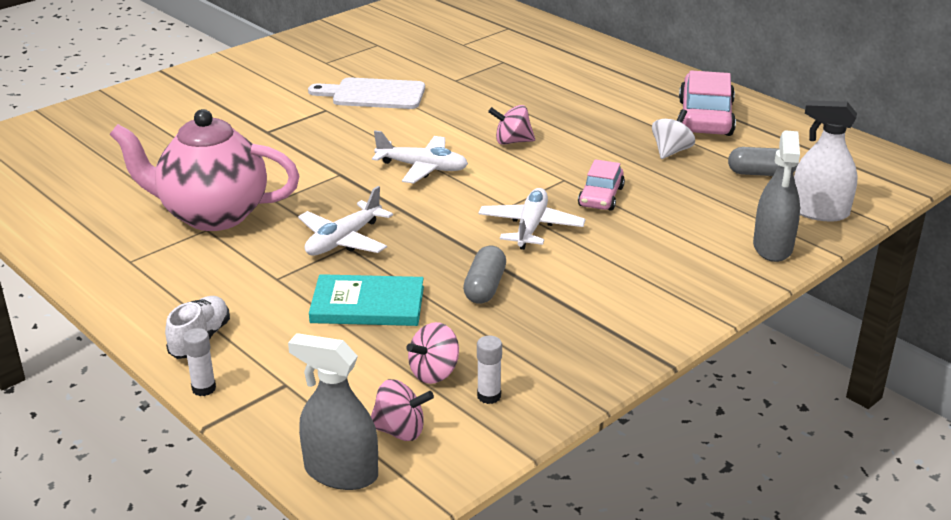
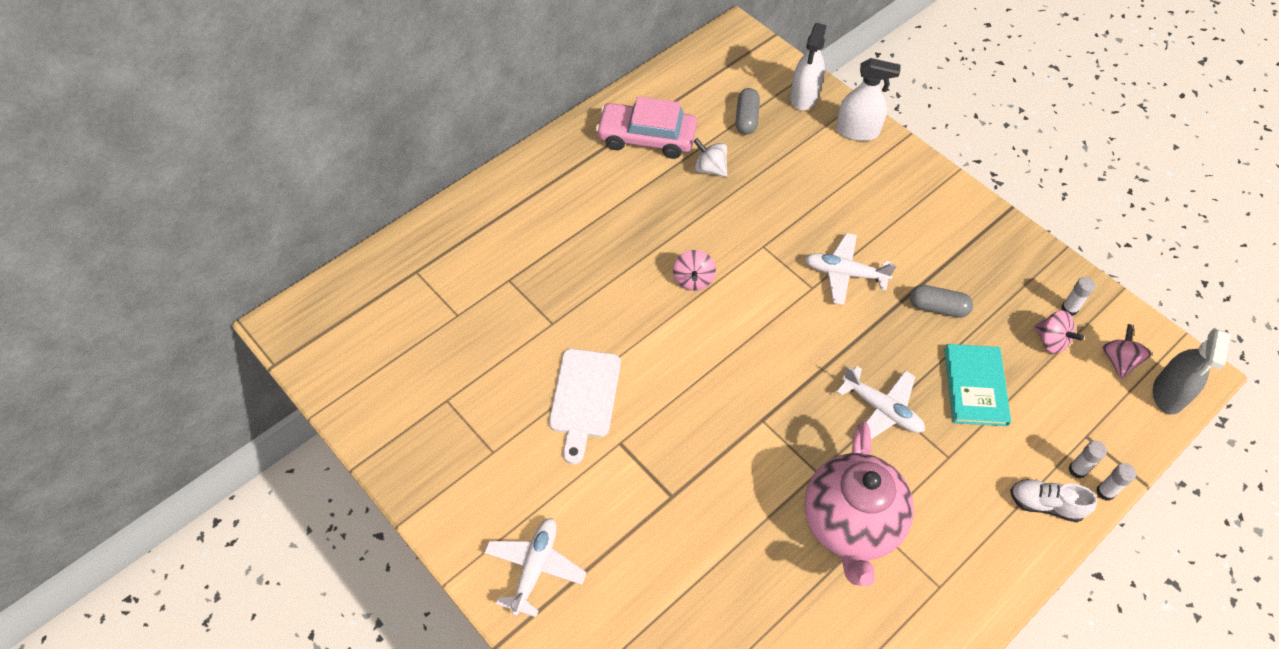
camera: 90 degrees left, 25 degrees up
white plane [372,130,468,184] -> white plane moved to [484,518,587,617]
pink car [578,159,625,211] -> none
grey spray bottle [753,131,800,262] -> white spray bottle [836,58,901,141]
none -> white glue stick [1069,441,1107,478]

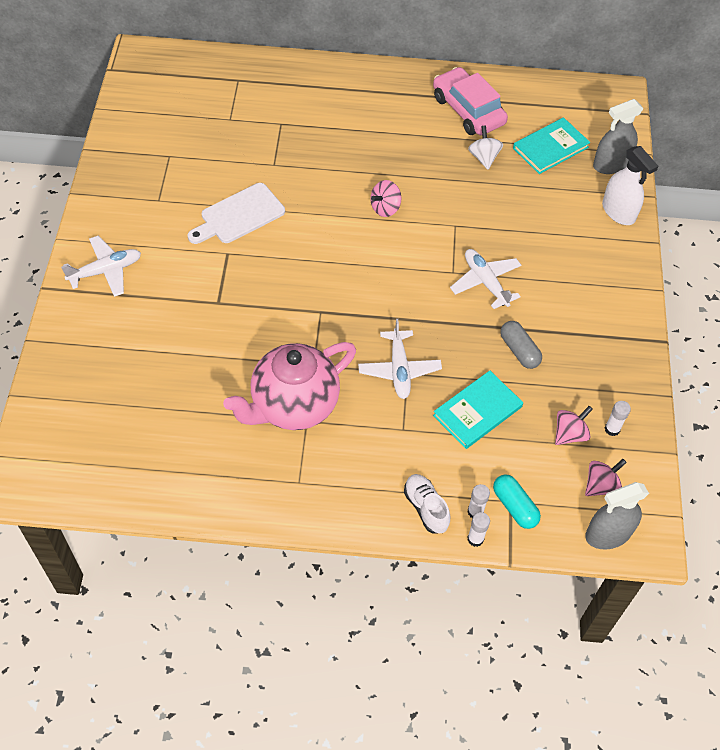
camera: 45 degrees right, 0 degrees up
grey capsule [735,88,760,134] -> turquoise book [513,117,590,174]
white spray bottle [790,23,826,110] -> grey spray bottle [593,99,644,174]
pink spinning top [1034,310,1084,354] -> pink spinning top turned 135 degrees counterclockwise [555,406,593,445]
none -> turquoise capsule [493,475,541,529]

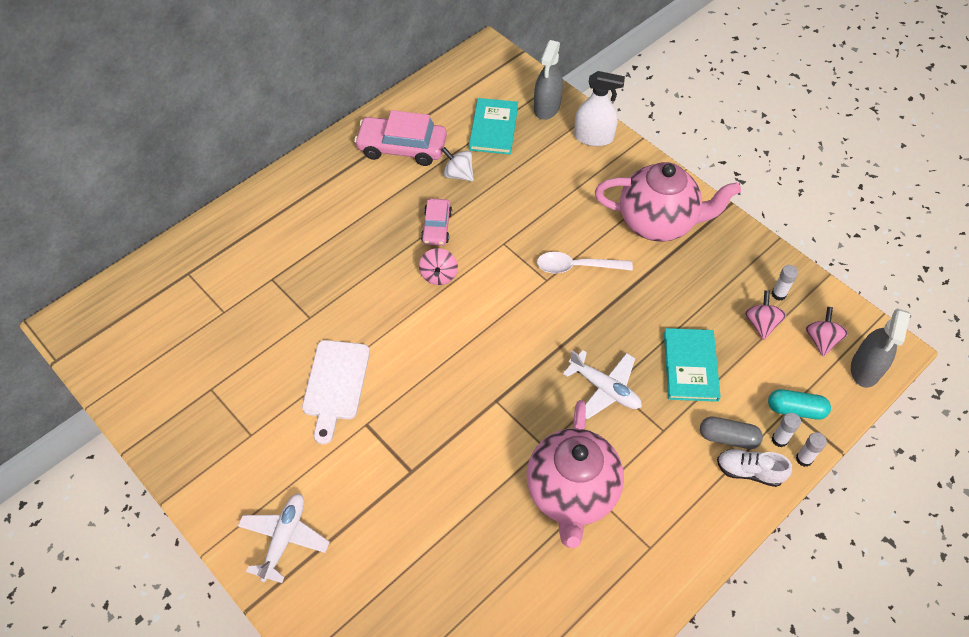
camera: 45 degrees left, 0 degrees up
white plane [450,249,522,309] -> white spoon [537,252,633,273]
grey capsule [500,321,542,369] -> grey capsule moved to [700,417,763,449]
none -> pink car [421,199,452,246]
none -> pink teapot [595,162,741,242]

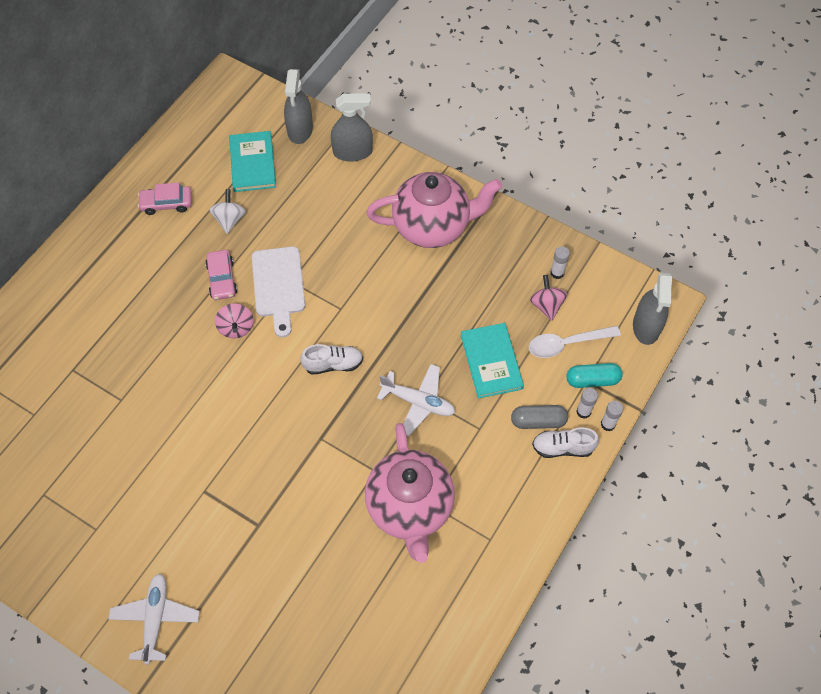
camera: 15 degrees left, 5 degrees up
white cutting board [302,340,370,444] -> white cutting board moved to [252,246,305,337]
pink car [354,110,447,166] -> pink car [138,182,192,215], size x0.59
white spinning top [442,147,474,181] -> white spinning top turned 75 degrees clockwise [209,189,246,234]
white spoon [537,252,633,273] -> white spoon moved to [529,326,621,358]
white spray bottle [574,71,625,146] -> grey spray bottle [331,94,373,162]
pink spinning top [806,307,848,357] -> none
none -> white shoe [300,344,363,375]

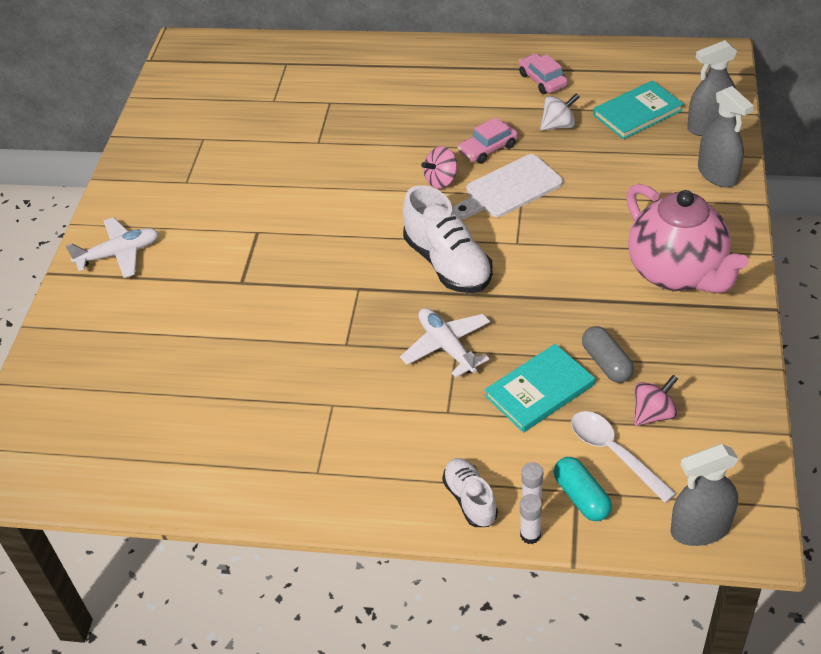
camera: 70 degrees right, 15 degrees down
white shoe [300,344,363,375] -> white shoe [403,185,493,293], size x1.75
pink teapot [365,423,455,563] -> none
white plane [377,364,455,436] -> white plane turned 150 degrees clockwise [400,308,490,378]
grey capsule [511,405,568,429] -> grey capsule moved to [582,326,634,383]
white glue stick [551,246,570,279] -> none

